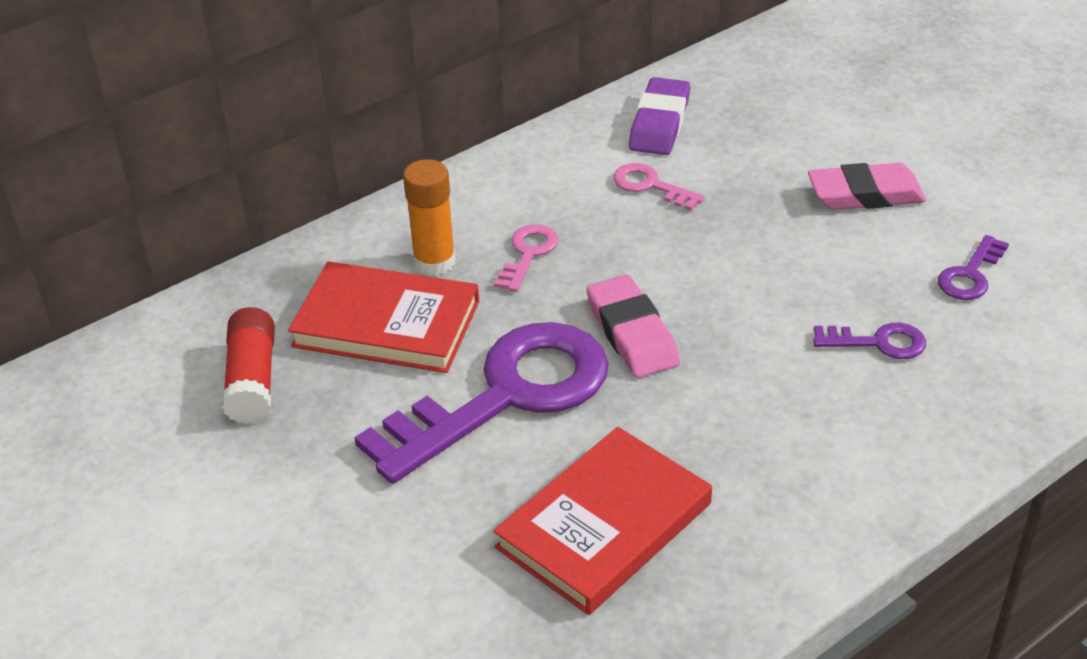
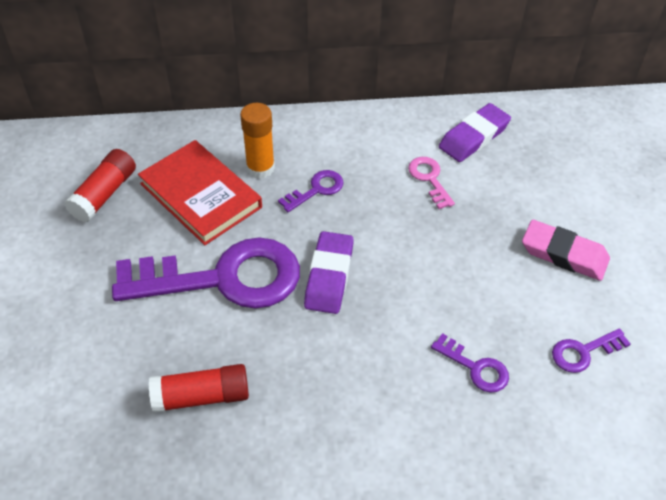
camera: 30 degrees right, 10 degrees up
red book [493,427,712,615] -> red glue stick [149,364,249,413]
pink key [494,224,558,292] -> purple key [278,170,343,212]
pink eraser [586,275,680,378] -> purple eraser [304,231,354,314]

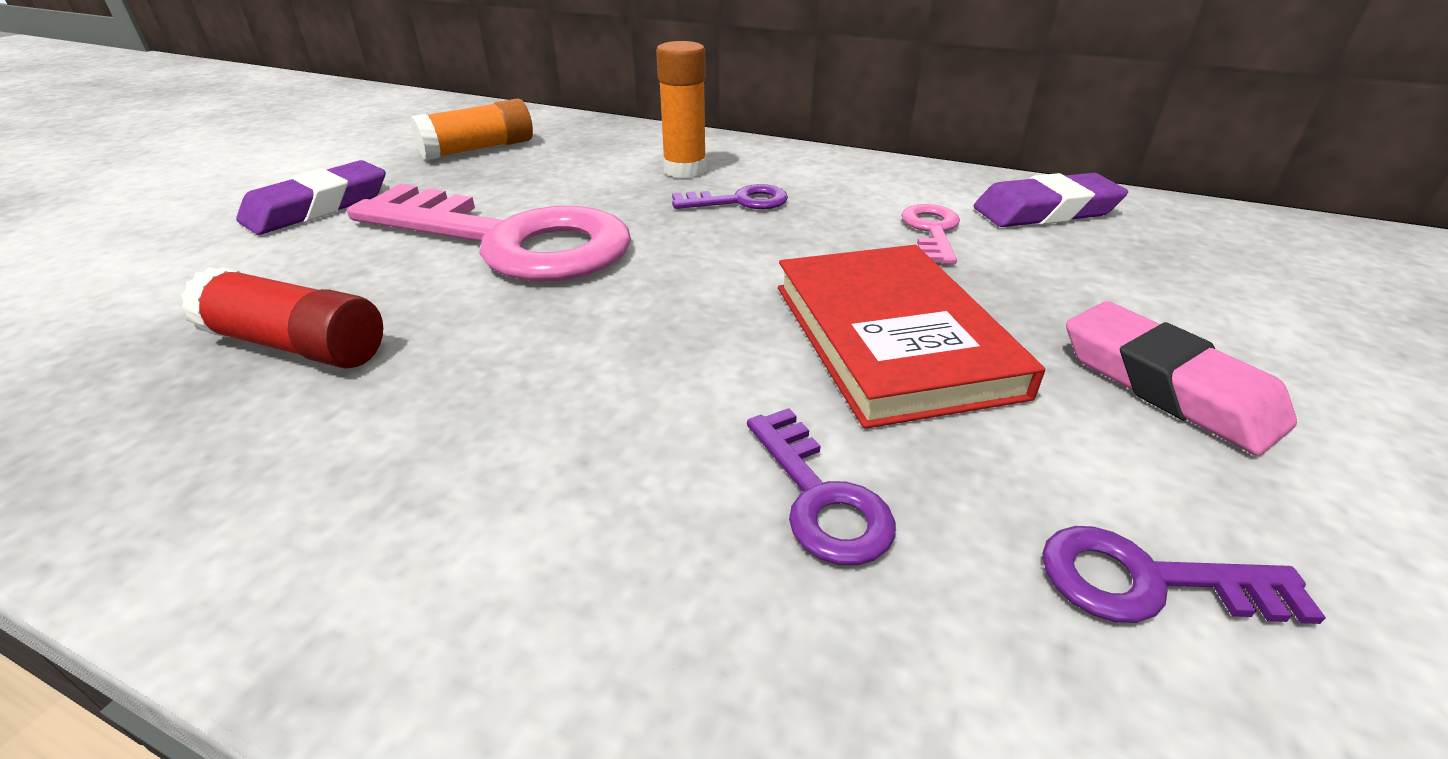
camera: 30 degrees right, 15 degrees down
red glue stick [65,149,136,222] -> orange glue stick [410,98,533,160]
purple key [112,238,300,309] -> pink key [347,184,631,281]
red book [138,140,262,245] -> red book moved to [778,245,1045,429]
purple eraser [304,231,354,314] -> purple eraser moved to [236,160,386,235]

